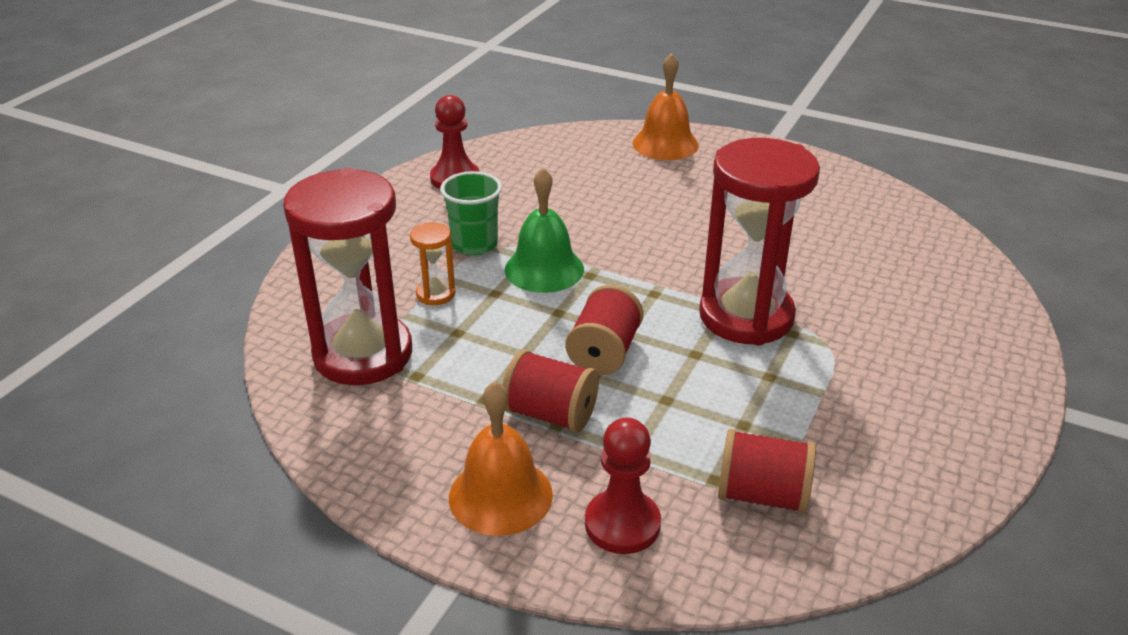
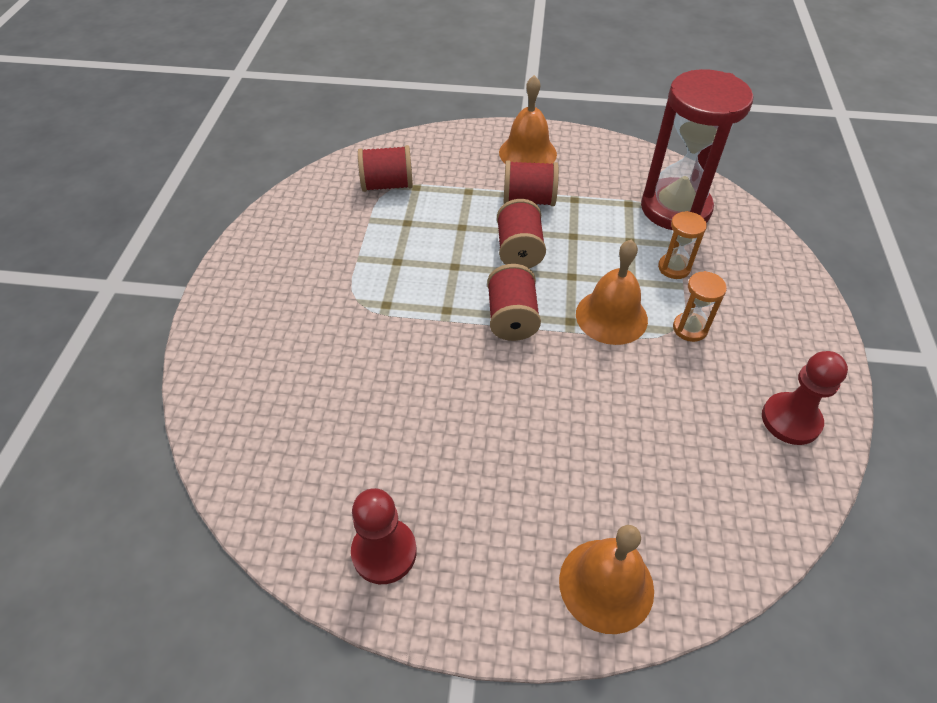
camera: 160 degrees right, 15 degrees up
green cup [440,171,502,255] -> orange hourglass [673,271,727,342]
green bell [505,168,584,293] -> orange bell [576,240,648,345]
red pawn [585,417,661,554] -> red pawn moved to [351,488,417,584]
red hourglass [699,138,820,346] -> none
none -> red spool [487,264,541,341]

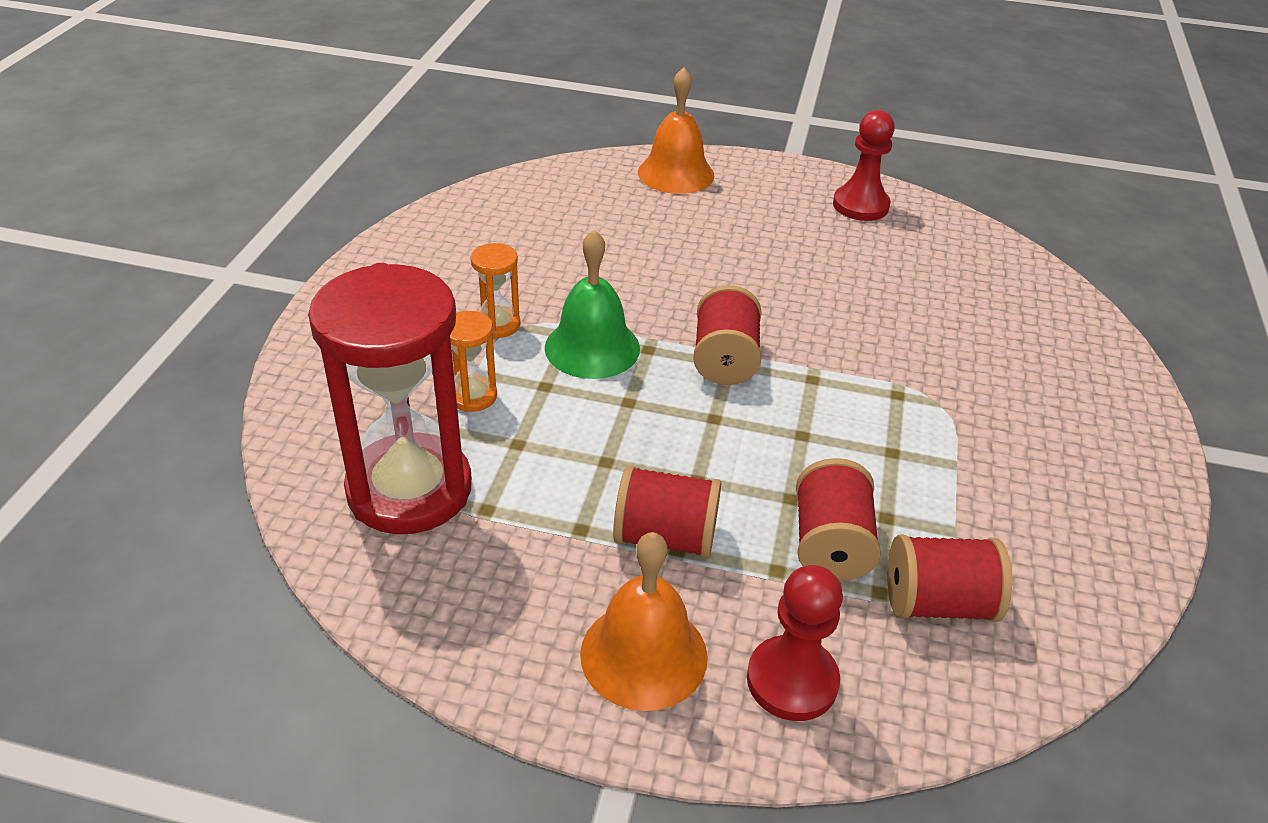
camera: 175 degrees left, 10 degrees down
red spool [497,199,546,268] -> red spool moved to [796,458,881,581]
orange bell [576,240,648,345] -> green bell [545,230,640,379]
red pawn [762,351,848,445] -> red pawn moved to [747,565,843,721]

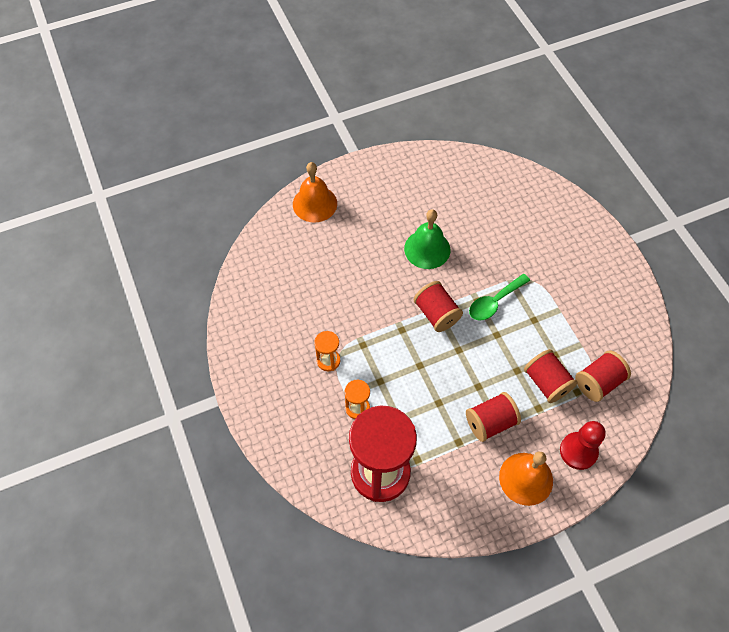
camera: 35 degrees left, 20 degrees up
green bell [545,230,640,379] -> green bell moved to [404,209,450,269]
red pawn [833,110,895,221] -> none
none -> green spoon [469,274,530,321]

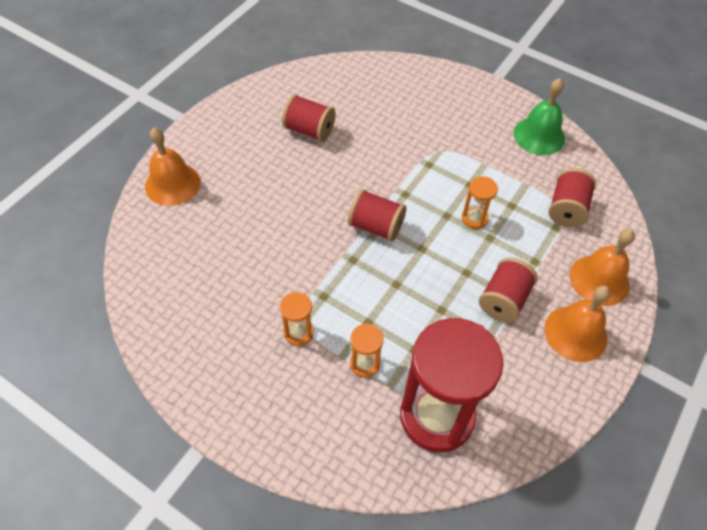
camera: 35 degrees left, 5 degrees down
green bell [404,209,450,269] -> green bell moved to [514,78,565,155]
green spoon [469,274,530,321] -> none
red spool [524,349,578,403] -> red spool moved to [282,94,336,142]
red pawn [560,421,606,470] -> orange bell [570,229,635,306]
none -> orange hourglass [462,176,498,229]

